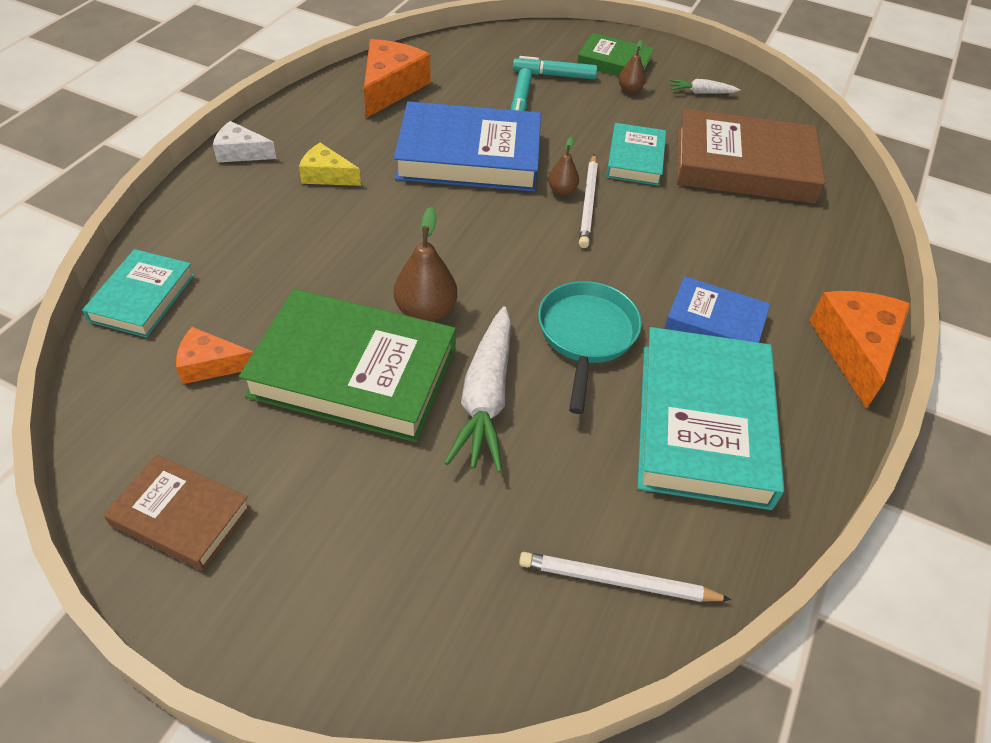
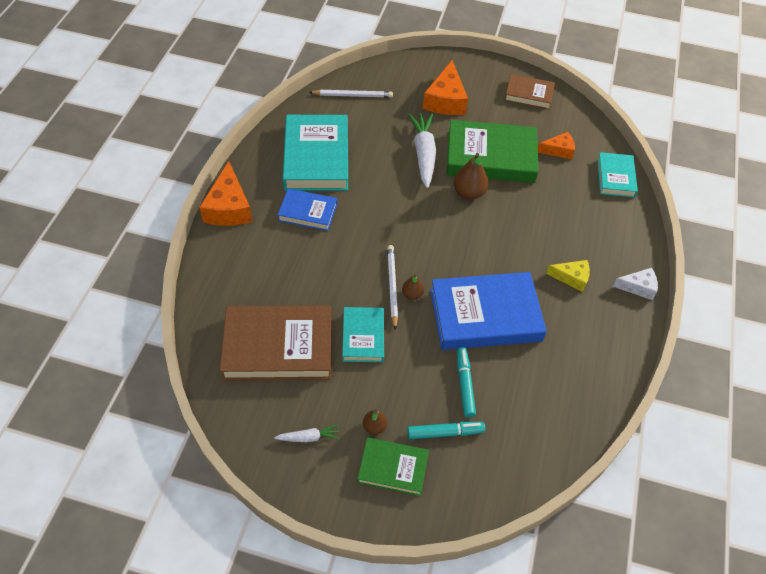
camera: 170 degrees right, 5 degrees up
orange cheese [364,39,431,118] -> orange cheese moved to [423,60,468,115]
turquoise pan [538,281,642,414] -> none

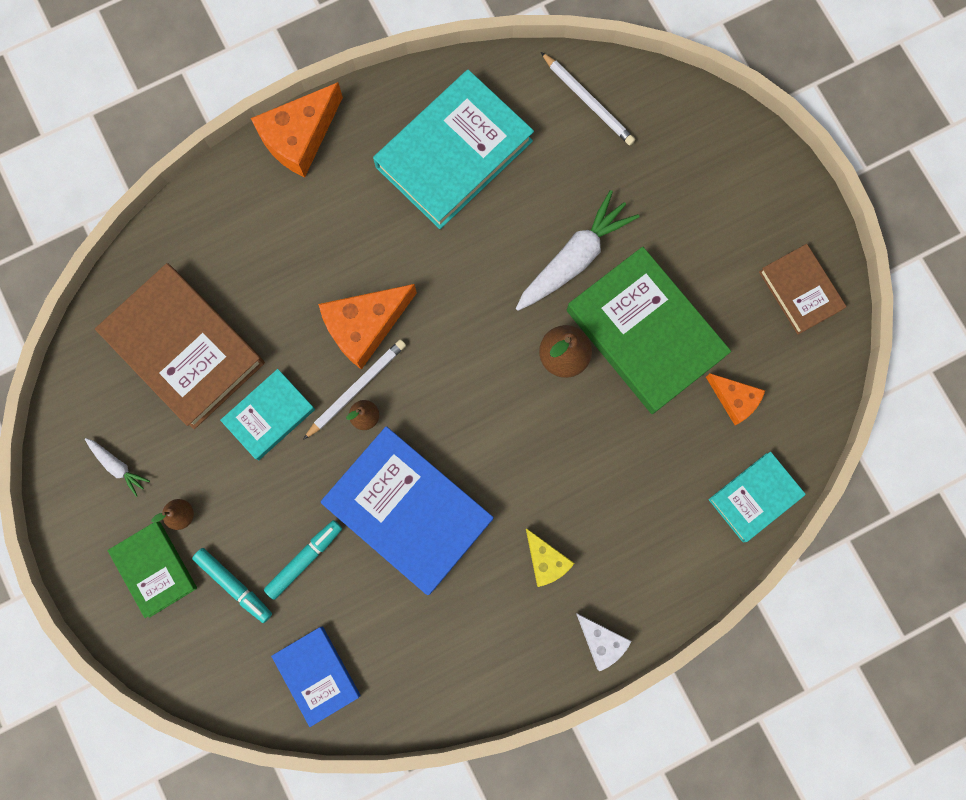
camera: 50 degrees right, 25 degrees up
blue book [278,188,337,231] -> blue book moved to [271,626,361,727]
orange cheese [423,60,468,115] -> orange cheese moved to [318,284,417,370]

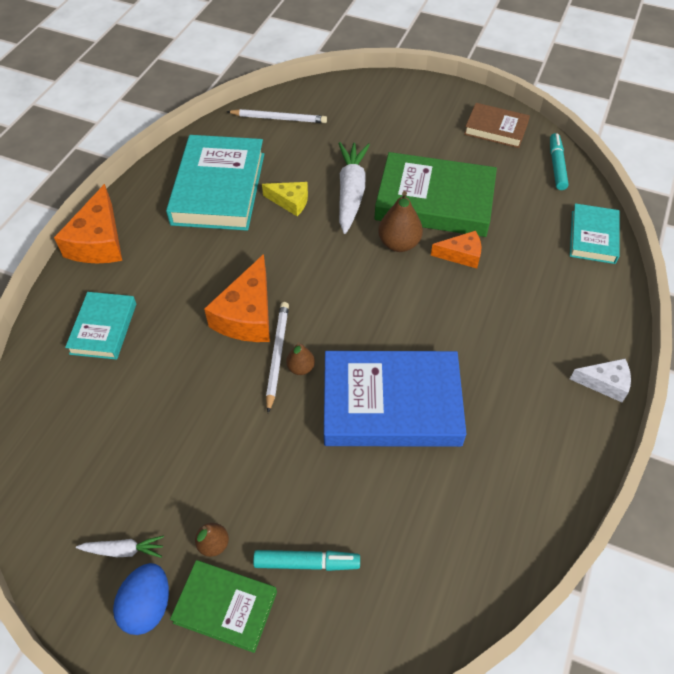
camera: 40 degrees left, 25 degrees down
brown book [95,263,265,429] -> none
turquoise book [220,369,315,460] -> turquoise book moved to [65,292,136,360]
turquoise marker [264,520,342,600] -> turquoise marker moved to [550,133,569,190]
blue book [271,626,361,727] -> none
yellow cheese [526,528,575,587] -> yellow cheese moved to [262,182,308,216]
orange cheese [706,373,765,425] -> orange cheese moved to [431,231,481,268]
none -> blue egg [113,563,169,635]

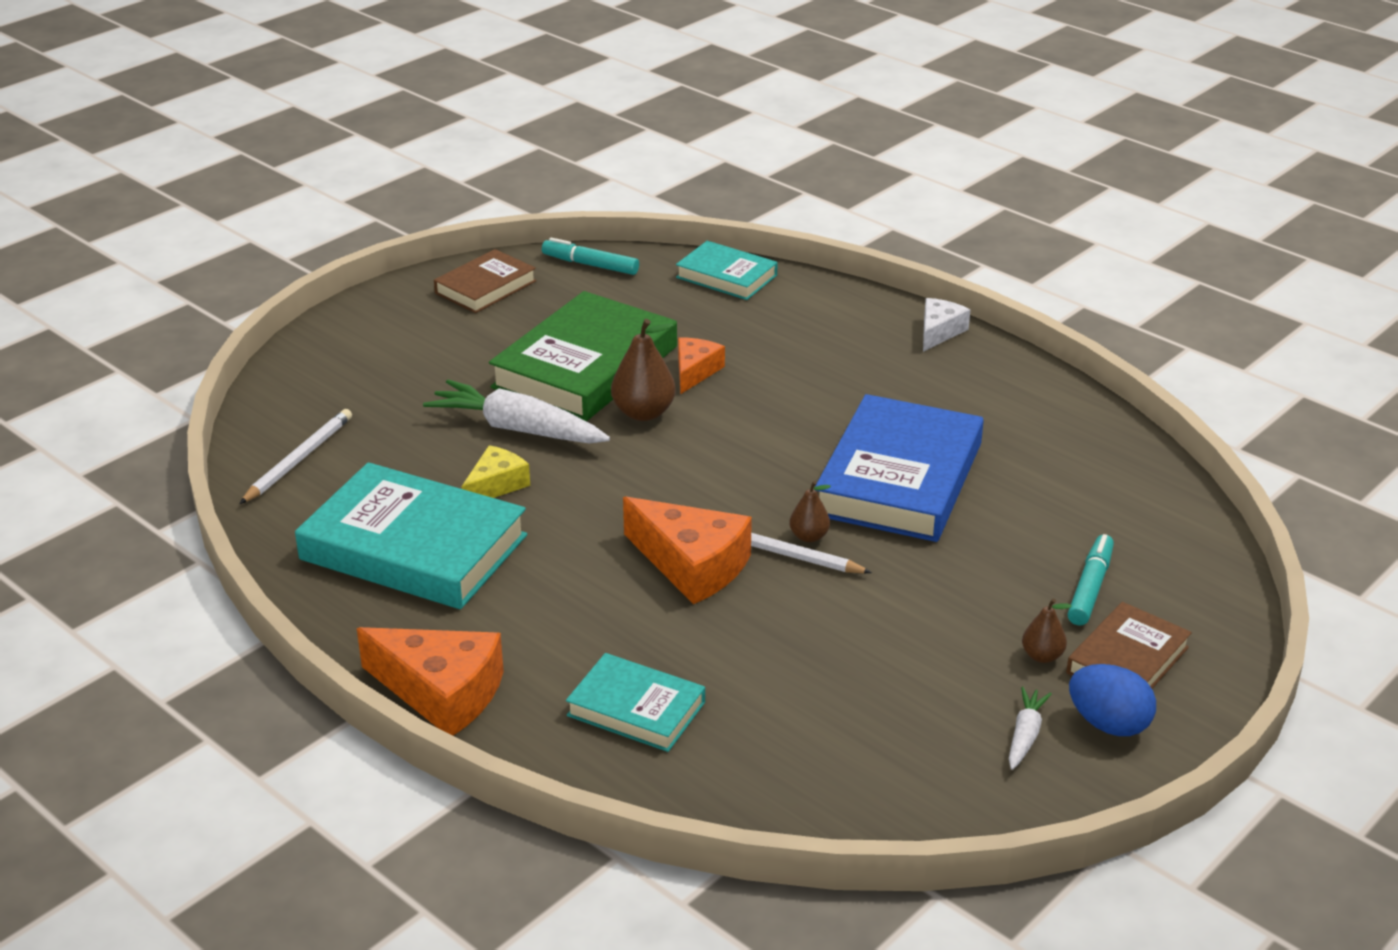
camera: 70 degrees left, 20 degrees down
green book [170,560,277,653] -> brown book [1066,602,1192,689]

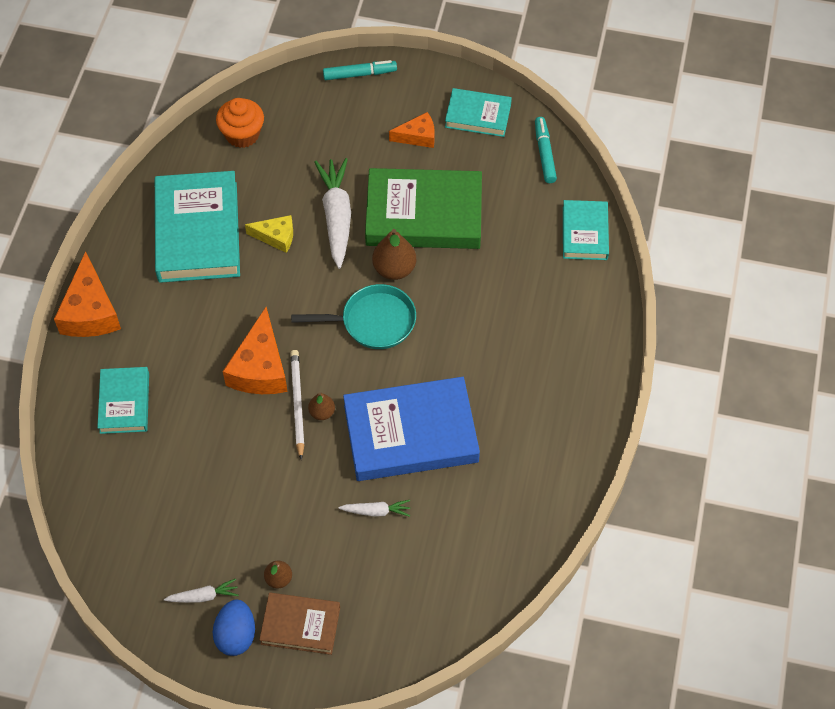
camera: 60 degrees right, 25 degrees up
white pencil [240,409,352,504] -> orange cupcake [216,98,264,148]
brown book [434,249,536,313] -> turquoise book [445,88,512,137]
orange cheese [678,337,725,394] -> orange cheese moved to [389,112,435,148]
white cheese [923,298,970,352] -> none
turquoise marker [1068,534,1114,626] -> turquoise marker moved to [323,60,397,80]
none -> turquoise pan [291,284,416,349]
none -> white carrot [338,500,410,517]

